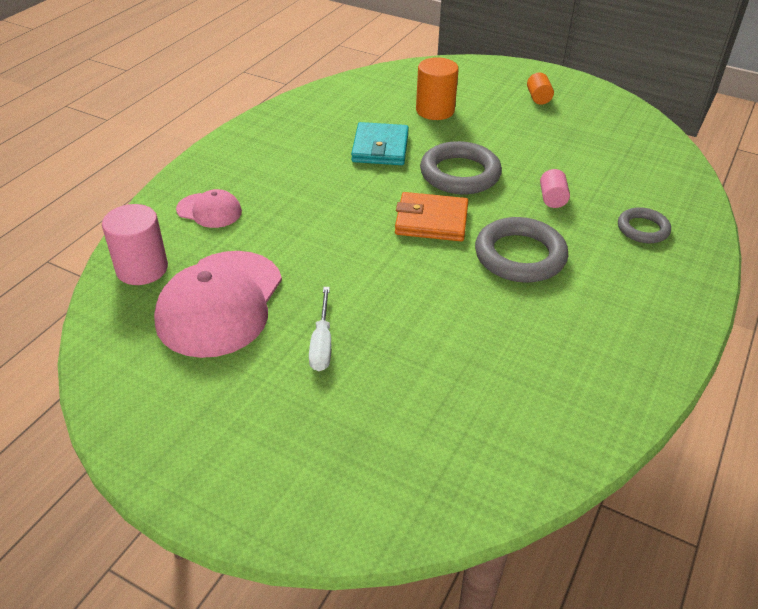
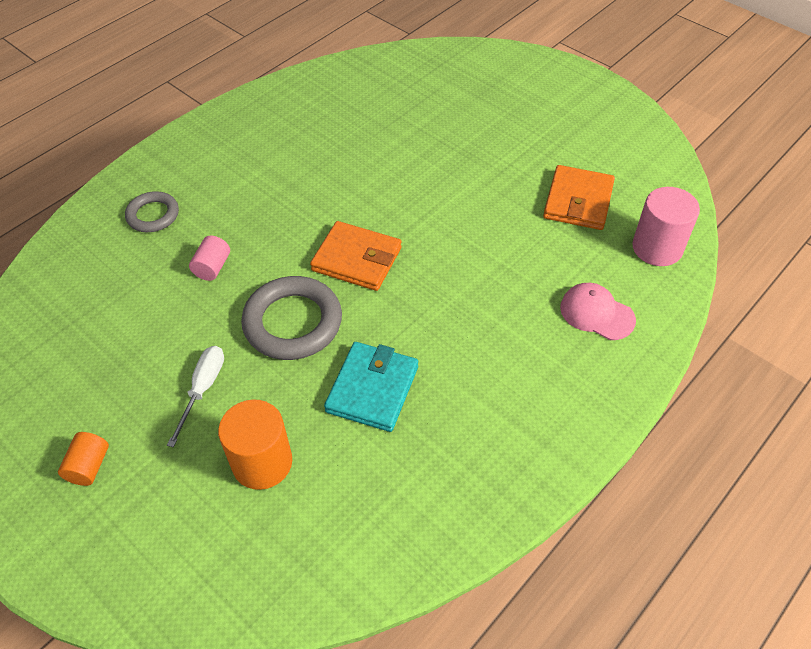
camera: 165 degrees left, 10 degrees up
pink cap [154,251,282,358] -> orange wallet [543,165,615,230]
white screwdriver [309,287,331,371] -> white screwdriver moved to [167,346,224,447]
grey ring [475,217,568,283] -> none

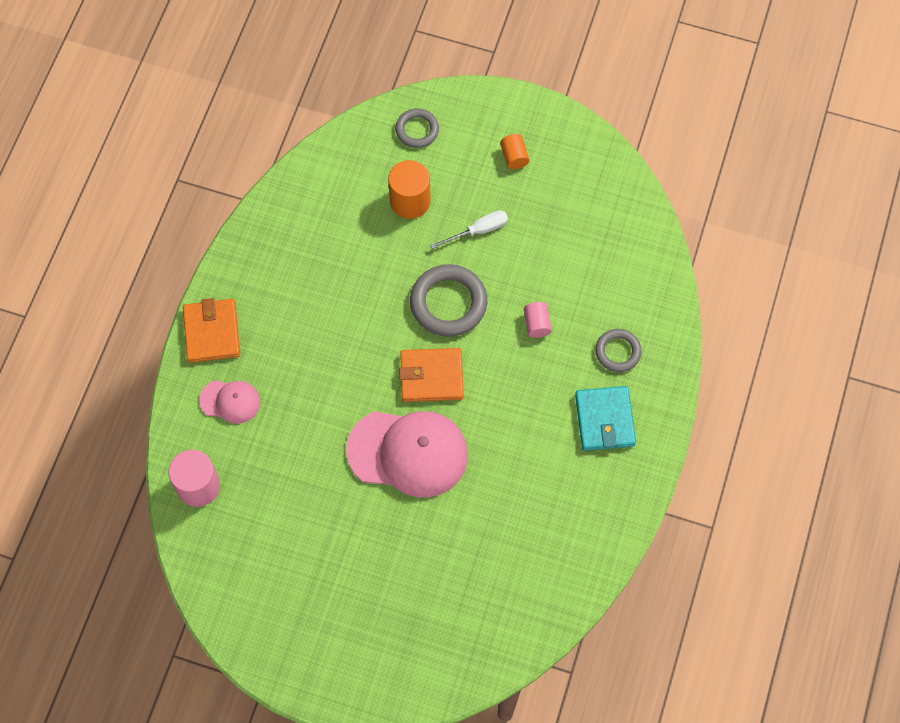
camera: 155 degrees right, 15 degrees up
white screwdriver [167,346,224,447] -> white screwdriver turned 105 degrees counterclockwise [430,210,508,249]
turquoise wallet [324,342,418,432] -> turquoise wallet moved to [575,386,636,451]
orange wallet [543,165,615,230] -> orange wallet moved to [183,298,240,363]
none -> pink cap [346,411,468,498]
none -> grey ring [395,108,439,148]

